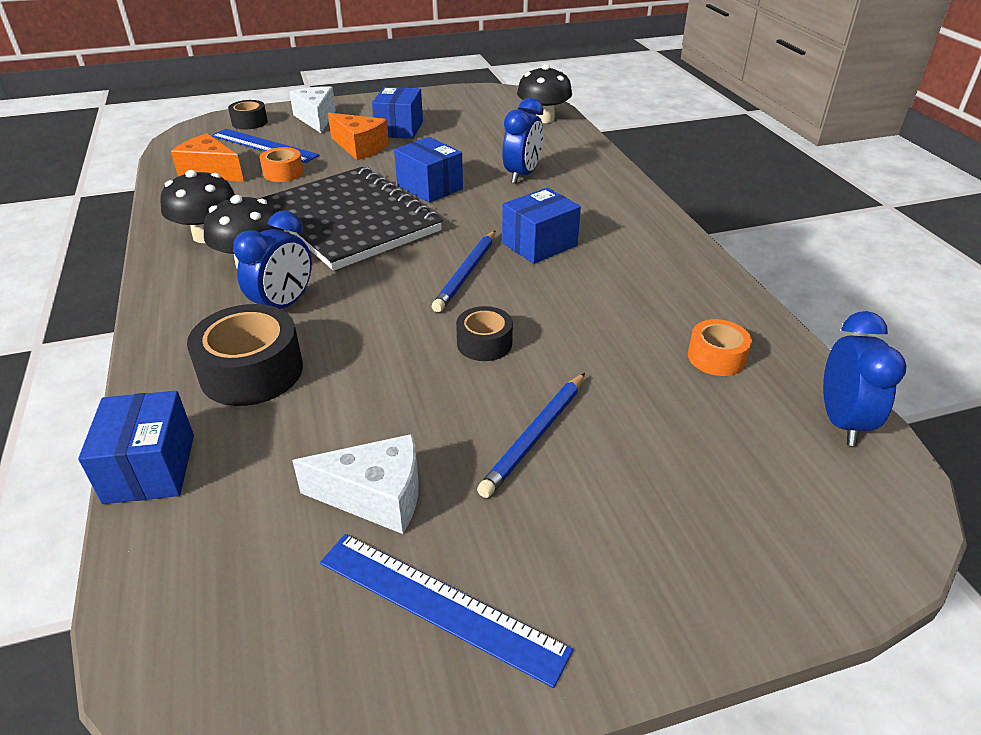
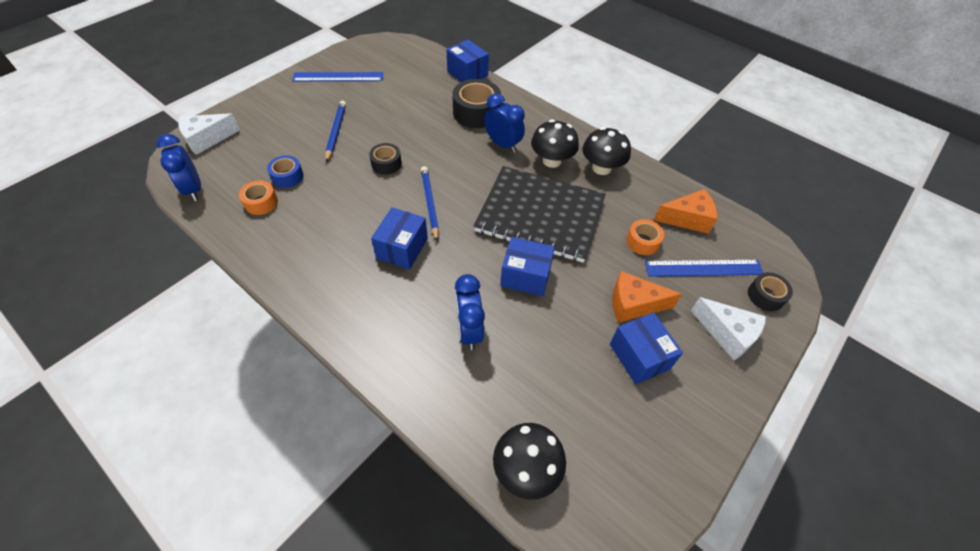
camera: 145 degrees right, 15 degrees up
blue clock [233,211,312,309] -> blue clock turned 135 degrees clockwise [484,93,525,153]
white cheese [292,434,419,534] -> white cheese moved to [178,113,240,155]
none -> blue tape [267,155,304,188]

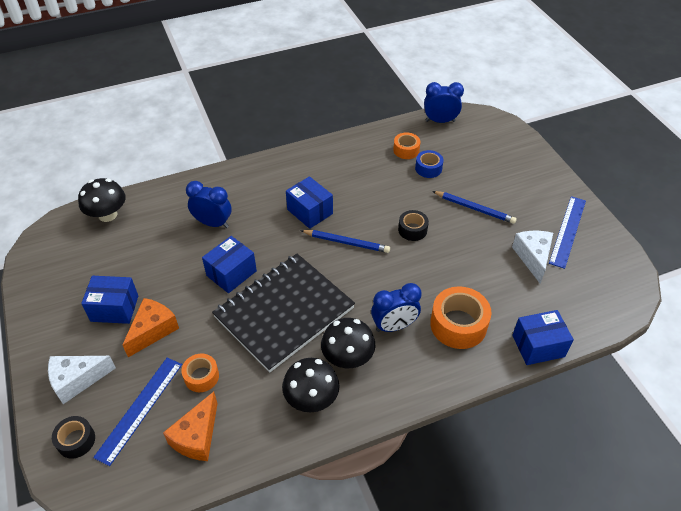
camera: 120 degrees right, 5 degrees down
white cheese [178,113,240,155] -> white cheese moved to [512,231,553,284]
black tape [452,79,501,128] -> orange tape [430,286,492,349]

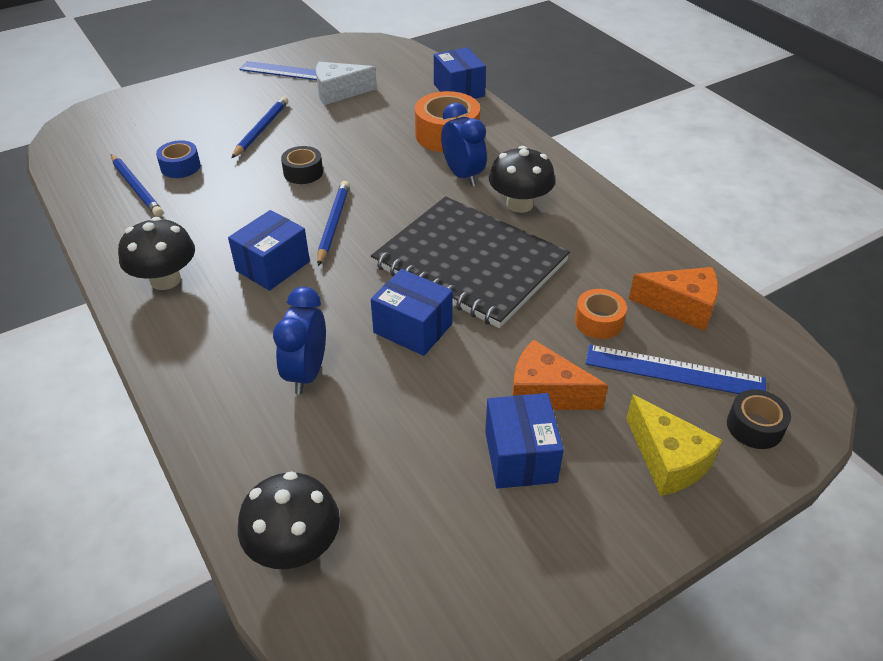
camera: 100 degrees left, 5 degrees down
white cheese [48,356,116,404] -> yellow cheese [626,394,723,496]
black mushroom [282,358,340,412] -> black mushroom moved to [118,217,195,290]
orange tape [393,132,420,159] -> blue pencil [111,154,163,217]
blue clock [424,82,464,123] -> none

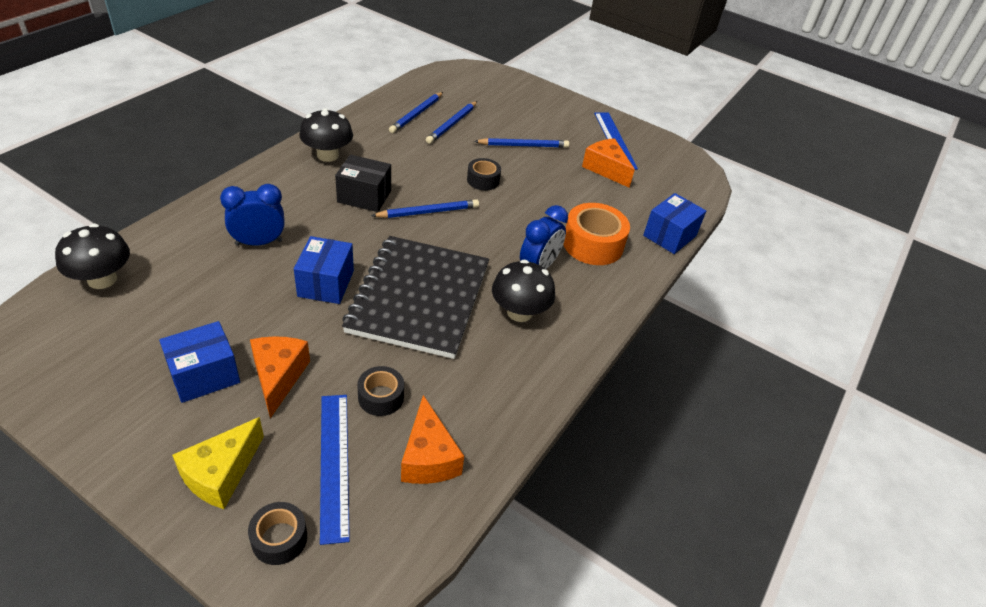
camera: 60 degrees right, 0 degrees up
blue tape [156,140,201,178] -> blue pencil [426,101,477,144]
blue box [228,210,310,291] -> black box [335,155,391,212]
white cheese [316,62,377,105] -> orange cheese [582,138,635,188]
orange tape [575,289,627,339] -> black tape [357,366,404,416]

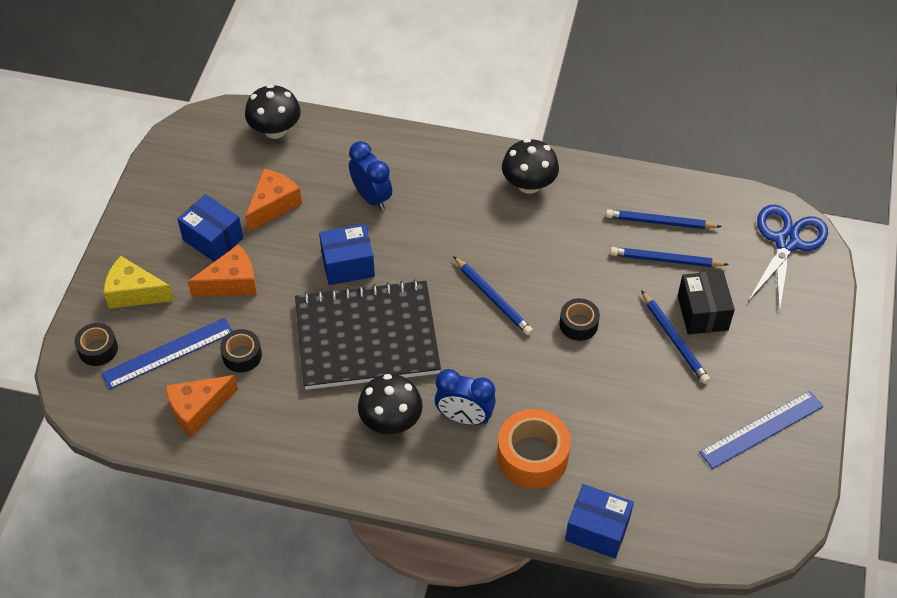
camera: 75 degrees right, 10 degrees up
black box [335,155,391,212] -> black box moved to [678,271,735,335]
orange cheese [582,138,635,188] -> orange cheese moved to [245,169,302,232]
none -> blue scissors [748,205,828,313]

